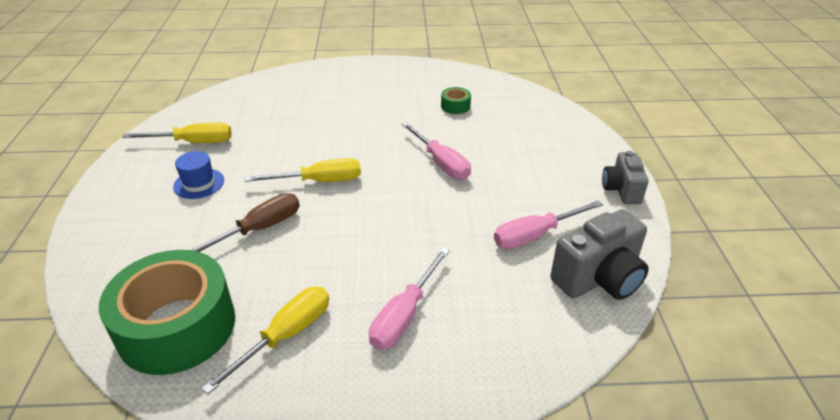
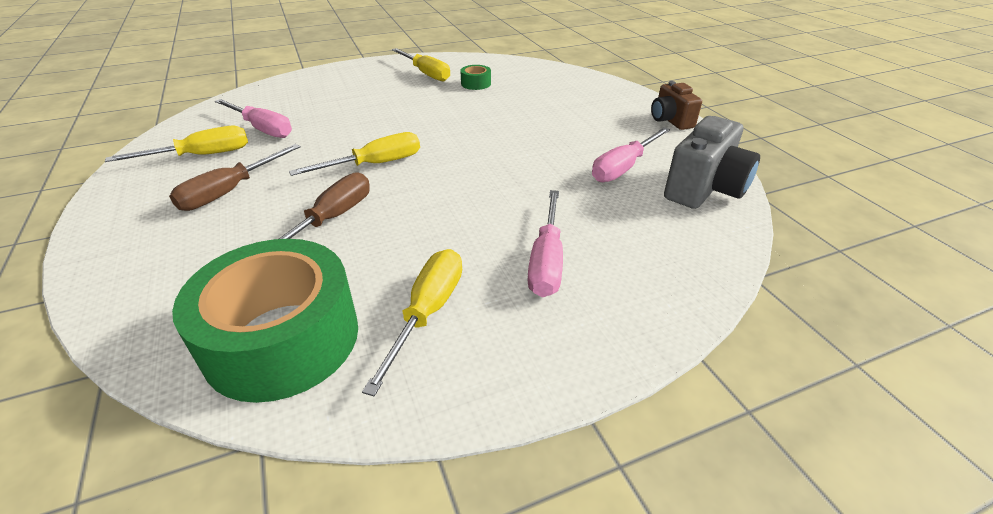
camera: 20 degrees left, 0 degrees up
blue hat [173,151,224,199] -> brown screwdriver [169,144,301,211]
pink screwdriver [401,122,471,180] -> pink screwdriver moved to [215,99,292,138]
grey camera [602,151,649,204] -> brown camera [651,81,702,130]
none -> yellow screwdriver [392,48,450,81]

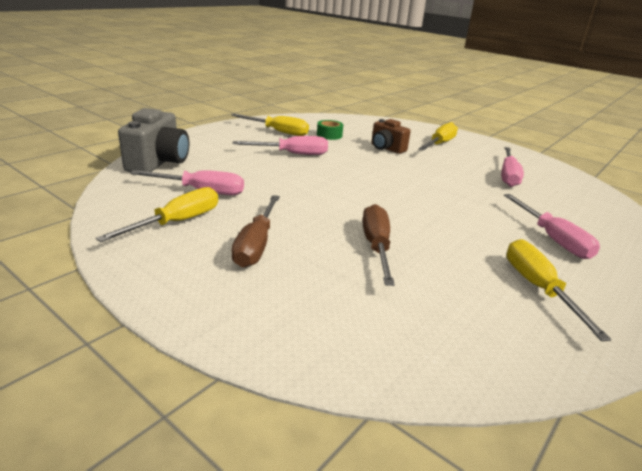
camera: 30 degrees left, 10 degrees down
green tape [172,239,358,403] -> none
yellow screwdriver [289,132,420,176] -> yellow screwdriver moved to [419,122,458,150]
brown camera [651,81,702,130] -> brown camera moved to [372,119,411,154]
grey camera [664,116,760,209] -> grey camera moved to [118,108,189,172]
none -> pink screwdriver [233,136,328,155]

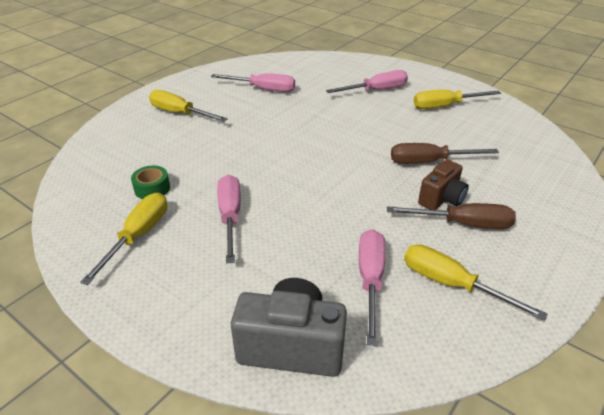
camera: 90 degrees left, 10 degrees up
brown camera [372,119,411,154] -> brown camera moved to [418,160,469,210]

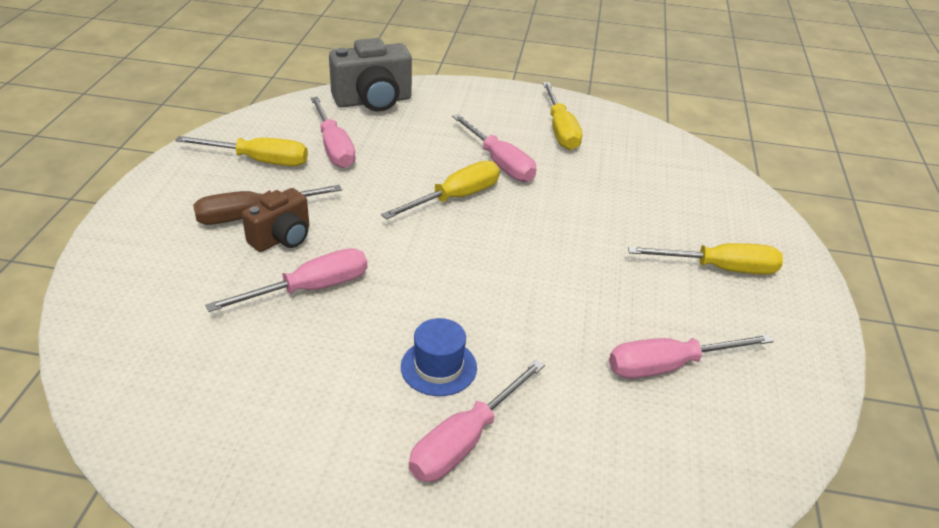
camera: 150 degrees right, 0 degrees up
green tape [131,165,170,199] -> none
brown screwdriver [391,143,499,164] -> pink screwdriver [205,248,367,312]
yellow screwdriver [413,90,501,109] -> yellow screwdriver moved to [381,161,500,219]
brown camera [418,160,469,210] -> brown camera turned 150 degrees counterclockwise [242,188,309,252]
none -> blue hat [401,318,477,396]

